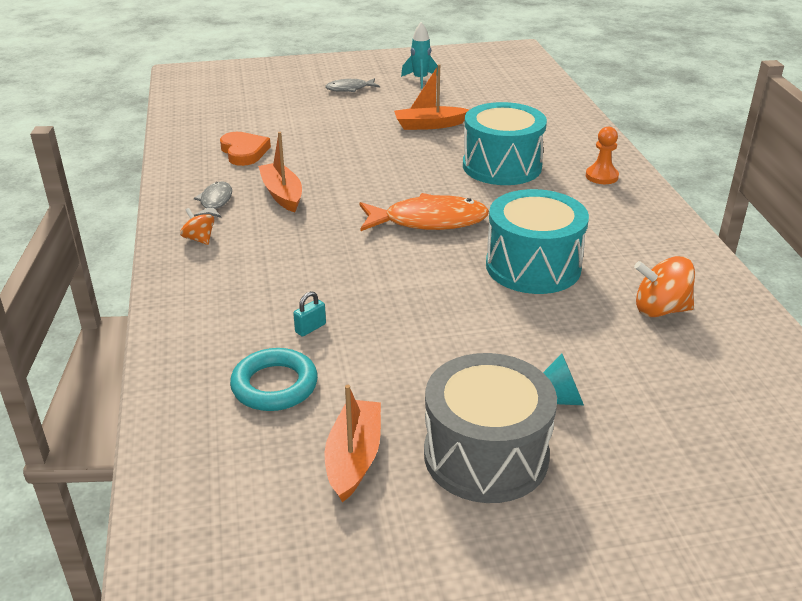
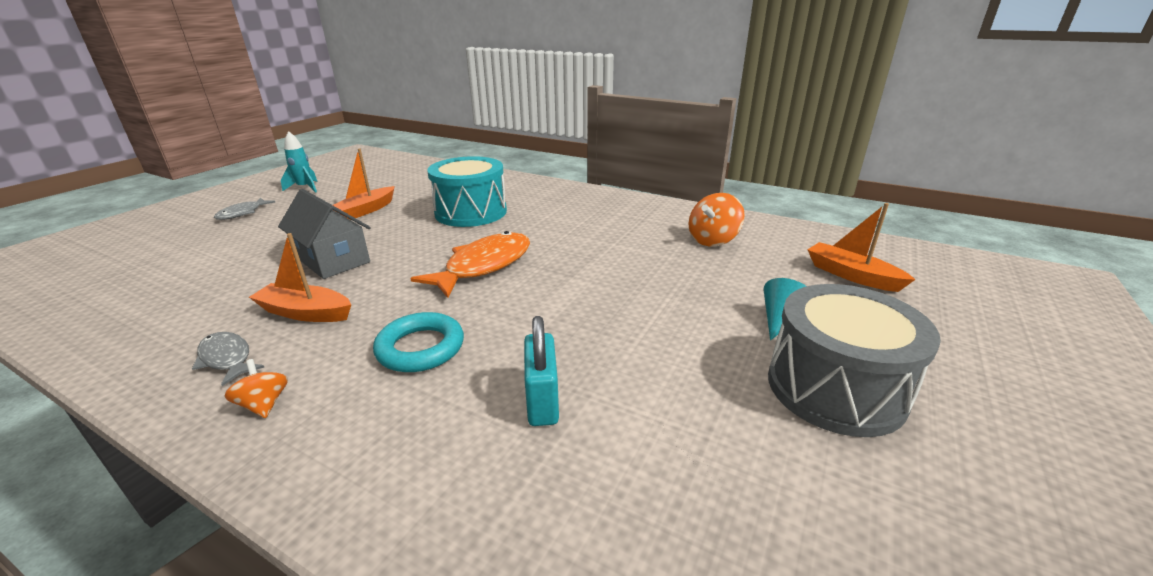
camera: 50 degrees left, 5 degrees down
orange spinning top [180,208,214,245] -> orange spinning top turned 60 degrees clockwise [224,359,288,418]
orange heart [220,132,271,166] -> none
turquoise ring [230,348,318,411] -> turquoise ring moved to [373,312,464,372]
turquoise padlock [293,291,326,337] -> turquoise padlock [524,316,559,426], size x1.78
orange boat [324,385,381,502] -> orange boat moved to [807,203,916,292]
turquoise drum [486,189,589,294] -> none
orange pawn [586,127,619,184] -> none
none -> grey house [278,189,371,279]

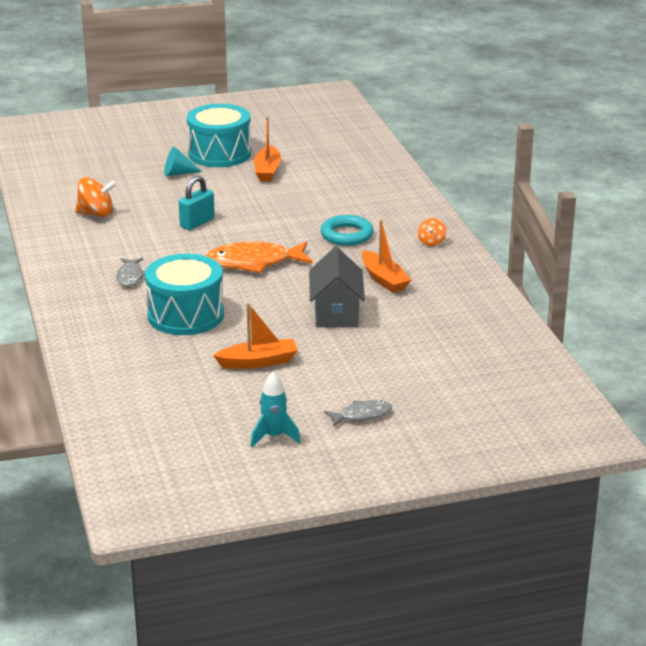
camera: 135 degrees left, 0 degrees up
grey fish [192,332,264,386] -> grey fish moved to [116,258,145,287]
turquoise padlock [524,316,559,426] -> turquoise padlock moved to [179,176,215,230]
grey drum [768,284,941,437] -> turquoise drum [187,104,251,167]
orange boat [807,203,916,292] -> orange boat moved to [254,117,281,181]

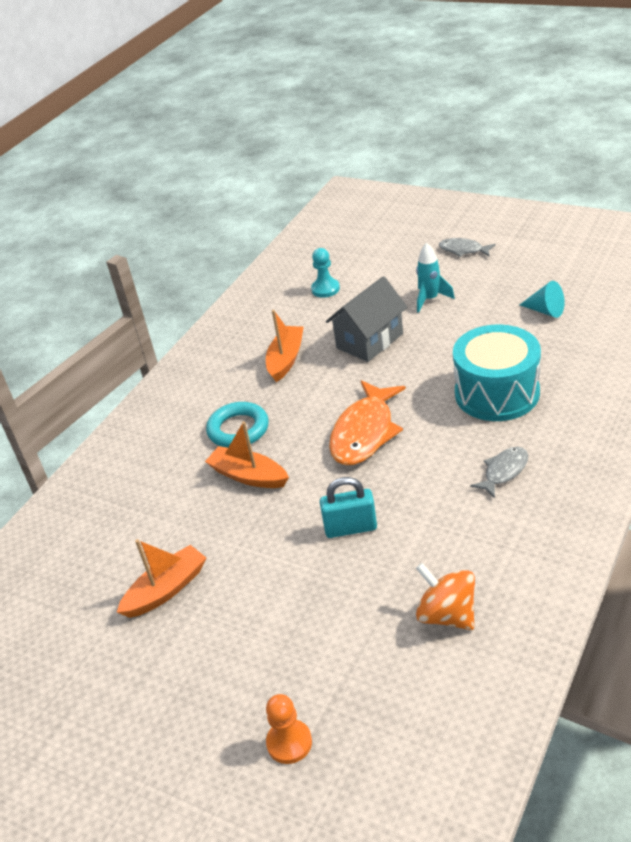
camera: 130 degrees left, 10 degrees up
turquoise cone [164,147,202,176] -> turquoise cone moved to [520,281,565,318]
turquoise drum [187,104,251,167] -> none
orange fish [206,242,313,273] -> orange fish turned 75 degrees clockwise [329,380,406,465]
orange boat [213,303,298,369] -> orange boat moved to [205,422,289,488]
turquoise rocket [250,372,301,447] -> turquoise rocket moved to [416,243,455,313]
orange spinning top [418,218,446,246] -> none
none -> orange pawn [266,694,312,764]
none -> turquoise pawn [311,248,340,298]

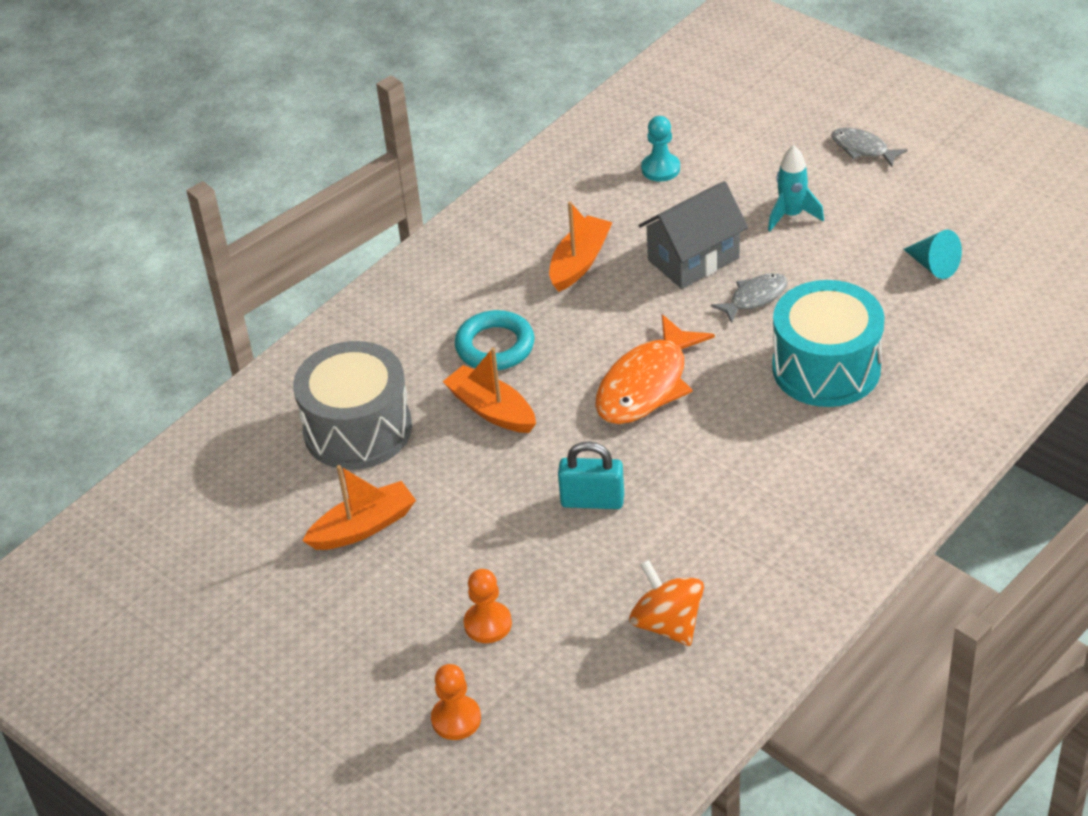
camera: 10 degrees right, 5 degrees up
grey fish [470,447,528,498] -> grey fish moved to [711,273,788,323]
none -> grey drum [293,341,412,470]
none -> orange pawn [464,569,512,643]

